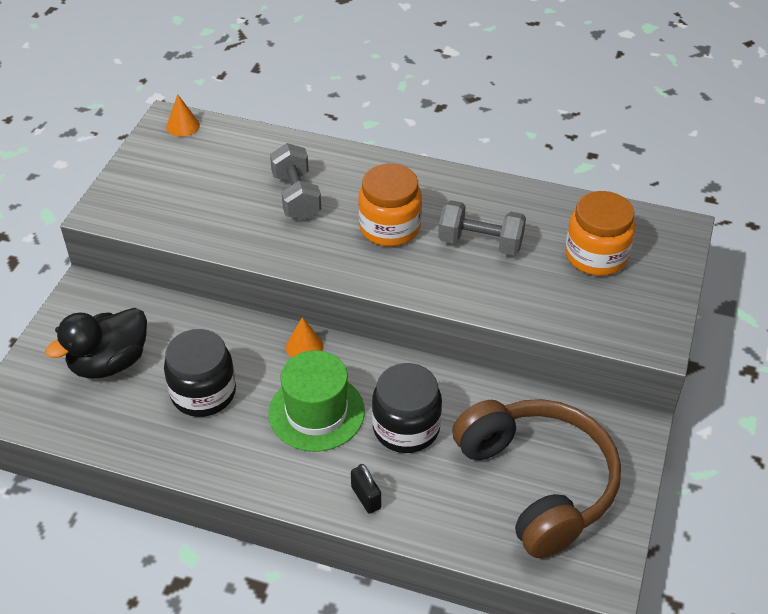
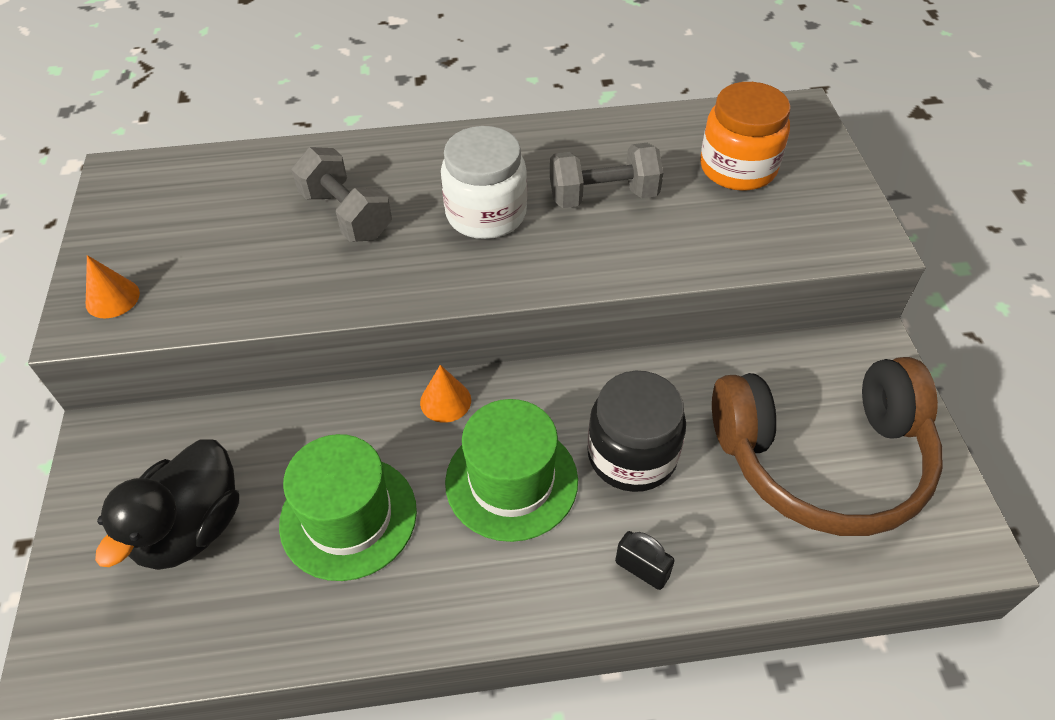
camera: 25 degrees left, 5 degrees up
black jar [164,329,236,417] -> green hat [279,434,417,581]
orange cone [166,94,200,137] -> orange cone moved to [86,255,140,318]
orange jar [358,164,422,247] -> white jar [441,126,527,239]
brown headphones [452,399,621,558] -> brown headphones turned 135 degrees clockwise [712,357,943,536]

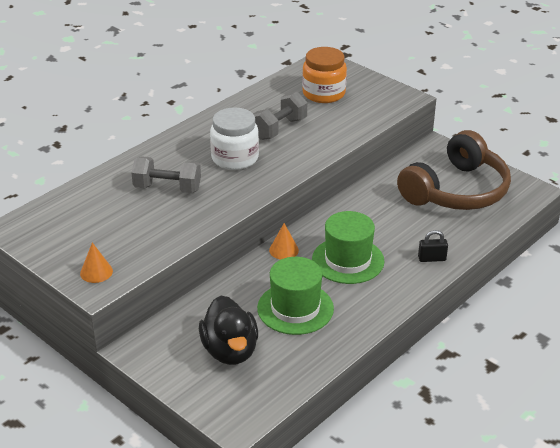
camera: 40 degrees left, 15 degrees down
black jar [587,371,686,492] -> none

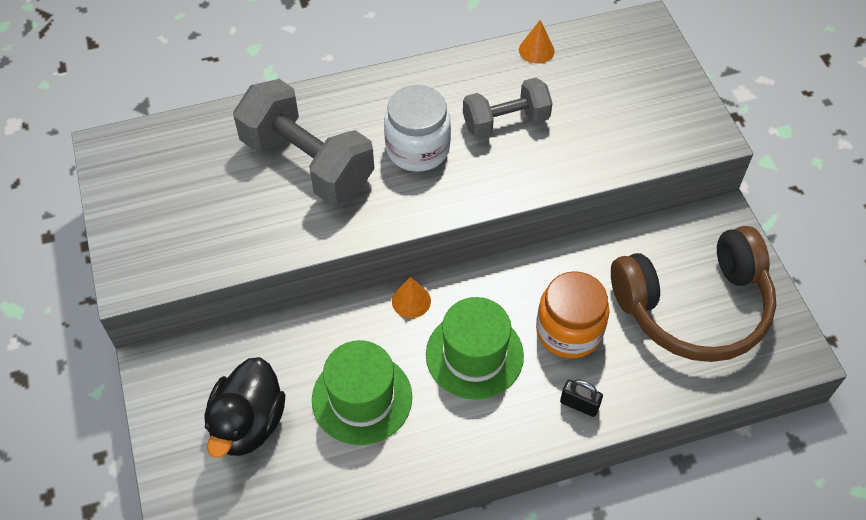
camera: 30 degrees right, 20 degrees up
orange cone [80,242,113,283] -> orange cone moved to [519,20,554,64]
grey dumbbell [131,157,201,193] -> grey dumbbell [233,79,374,204], size x1.61
orange jar [302,47,347,103] -> orange jar moved to [536,271,609,358]

